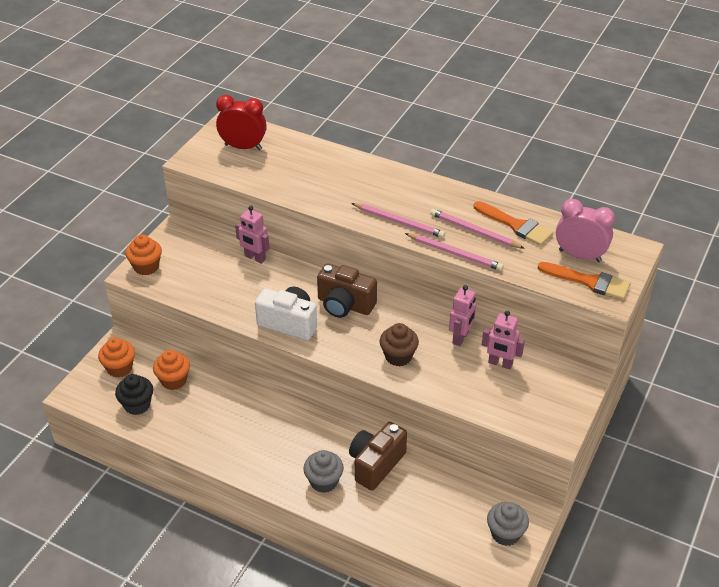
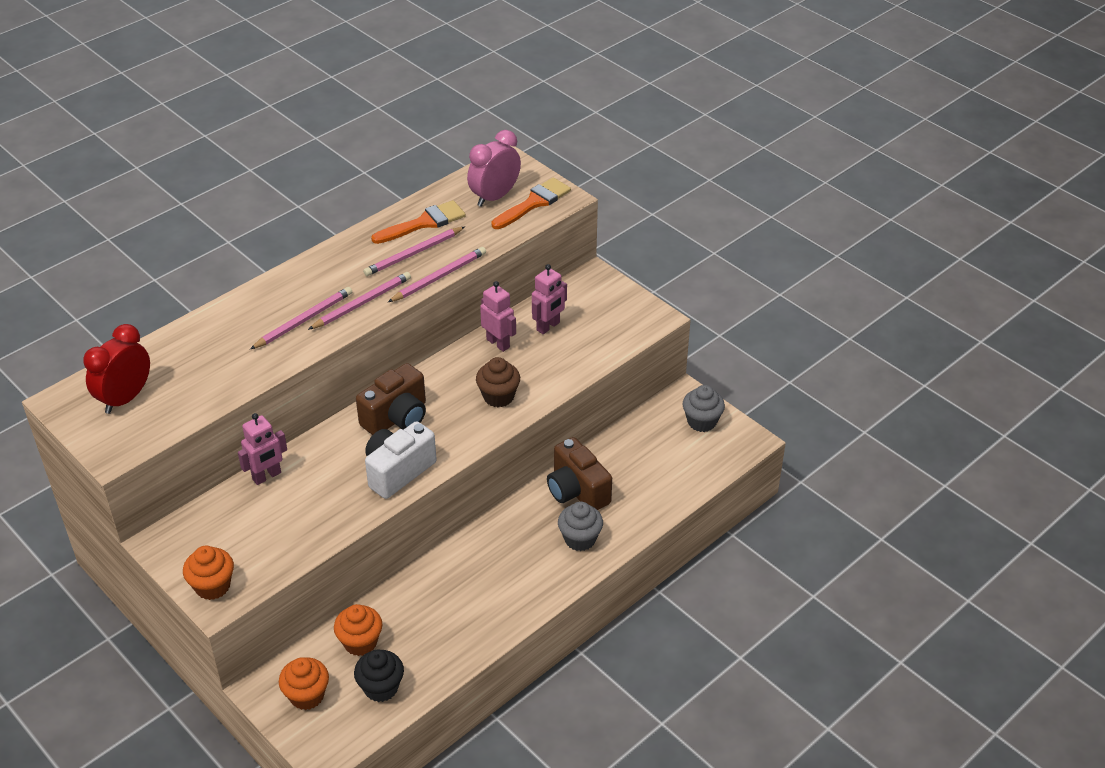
camera: 70 degrees left, 0 degrees up
none -> pink pencil [250,287,352,349]

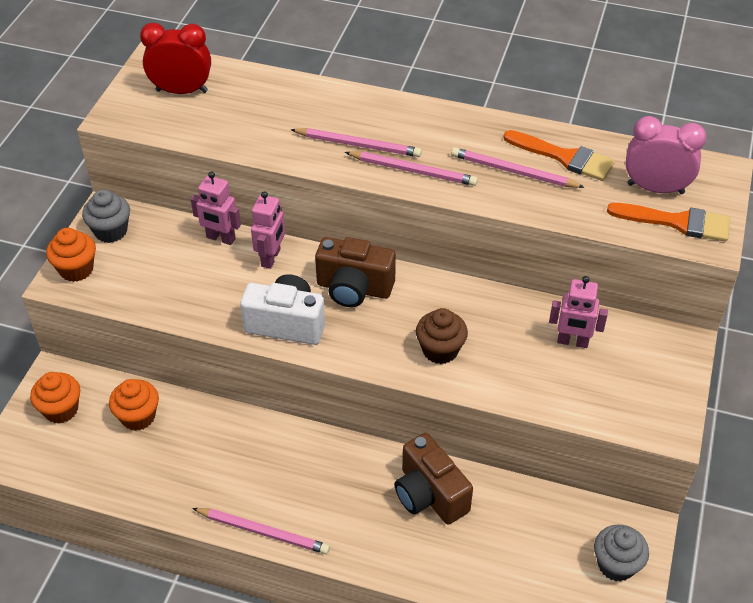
camera: 60 degrees right, 5 degrees up
black cupcake [354,650,404,702] -> none
pink pencil [388,247,486,302] -> pink pencil moved to [192,508,330,554]
pink robot [480,281,516,352] -> pink robot moved to [251,191,285,269]
brown camera [547,437,612,510] -> brown camera turned 60 degrees counterclockwise [395,433,473,525]
grey cupcake [558,502,603,551] -> grey cupcake moved to [82,190,130,243]

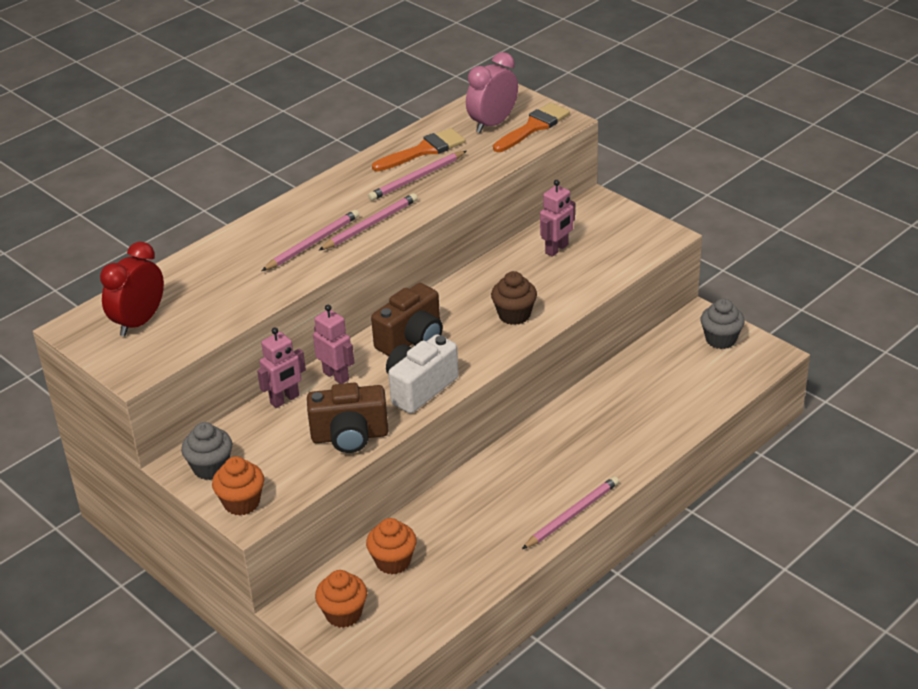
camera: 60 degrees left, 10 degrees down
brown camera [395,433,473,525] -> brown camera moved to [307,382,389,453]

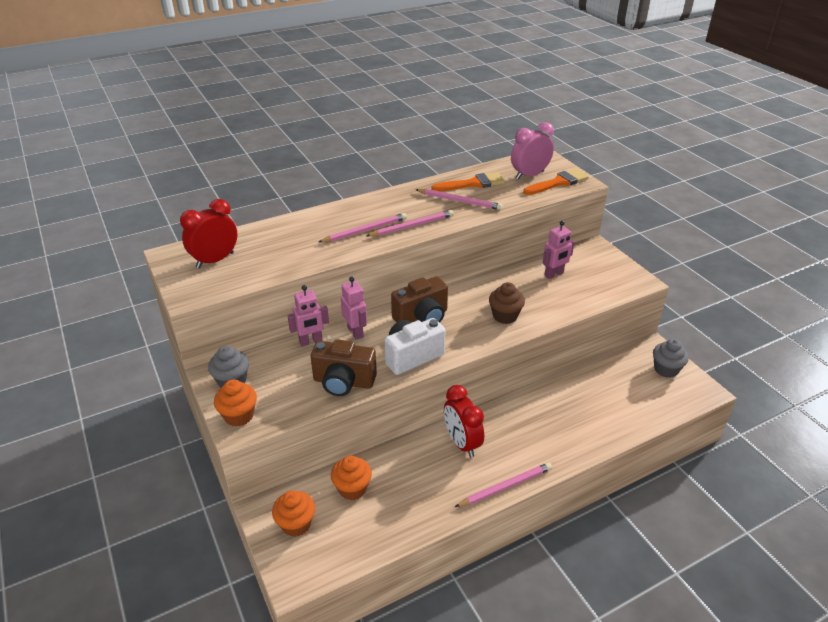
camera: 15 degrees right, 0 degrees up
pink pencil [368,151,466,201] -> pink pencil turned 135 degrees counterclockwise [415,189,503,210]
none -> red clock [444,385,484,457]

